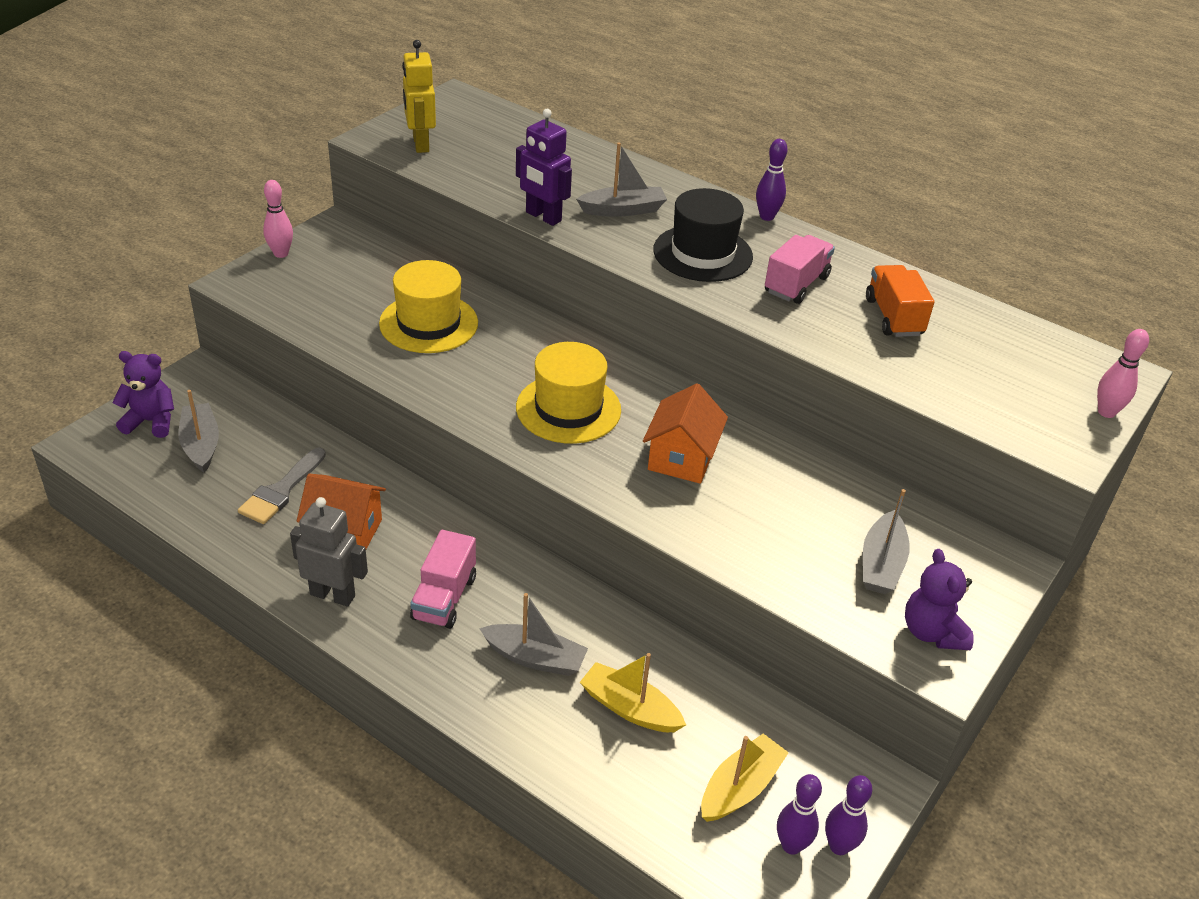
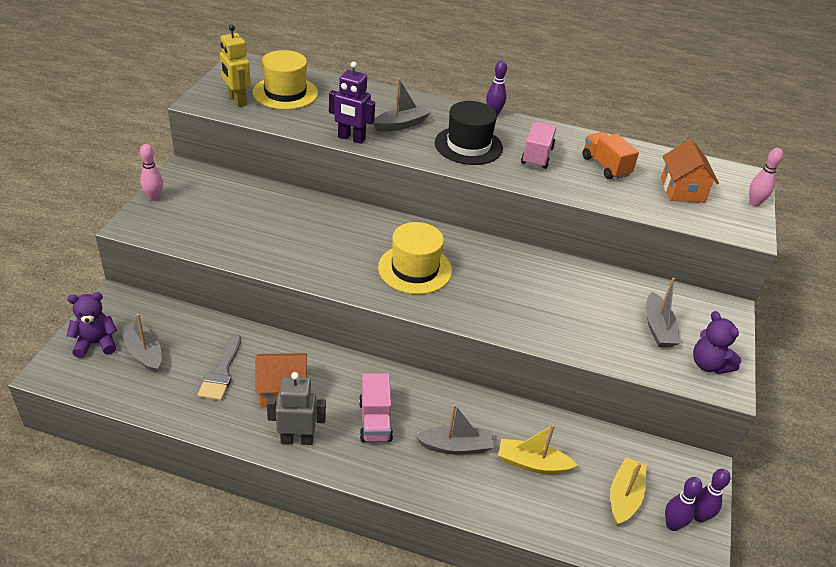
camera: 20 degrees left, 0 degrees up
yellow hat [379,260,478,353] -> yellow hat moved to [253,50,318,110]
orange house [643,383,728,484] -> orange house moved to [661,139,719,203]

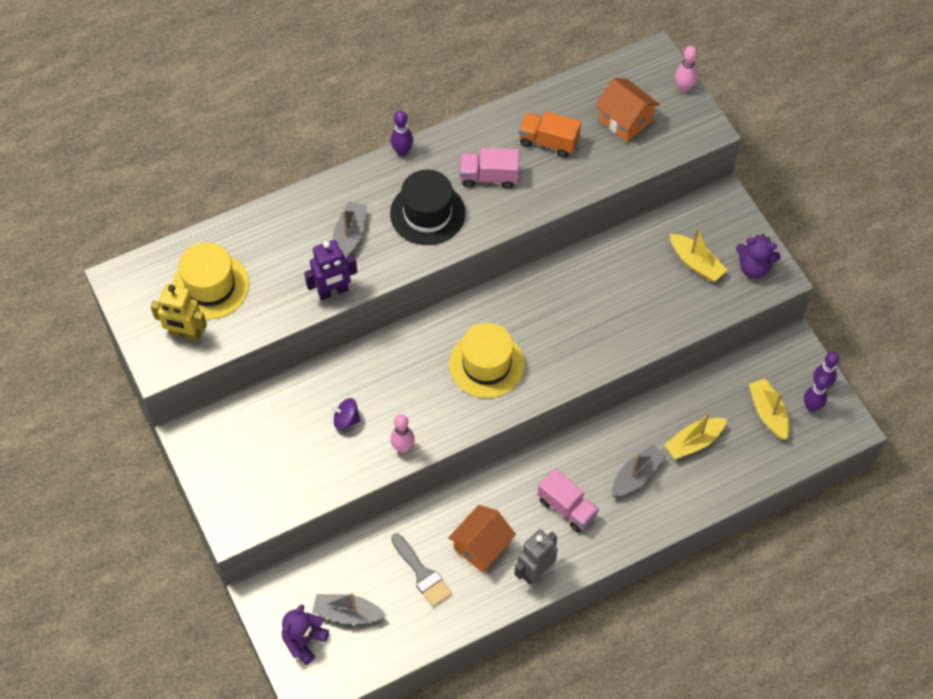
camera: 40 degrees left, 20 degrees up
pink bowling pin [140,144,163,201] -> pink bowling pin moved to [390,414,415,453]
pink truck [521,122,556,169] -> pink truck turned 60 degrees counterclockwise [460,148,519,189]
grey boat [646,277,680,347] -> yellow boat [670,227,728,282]
none -> purple spinning top [330,398,361,430]

